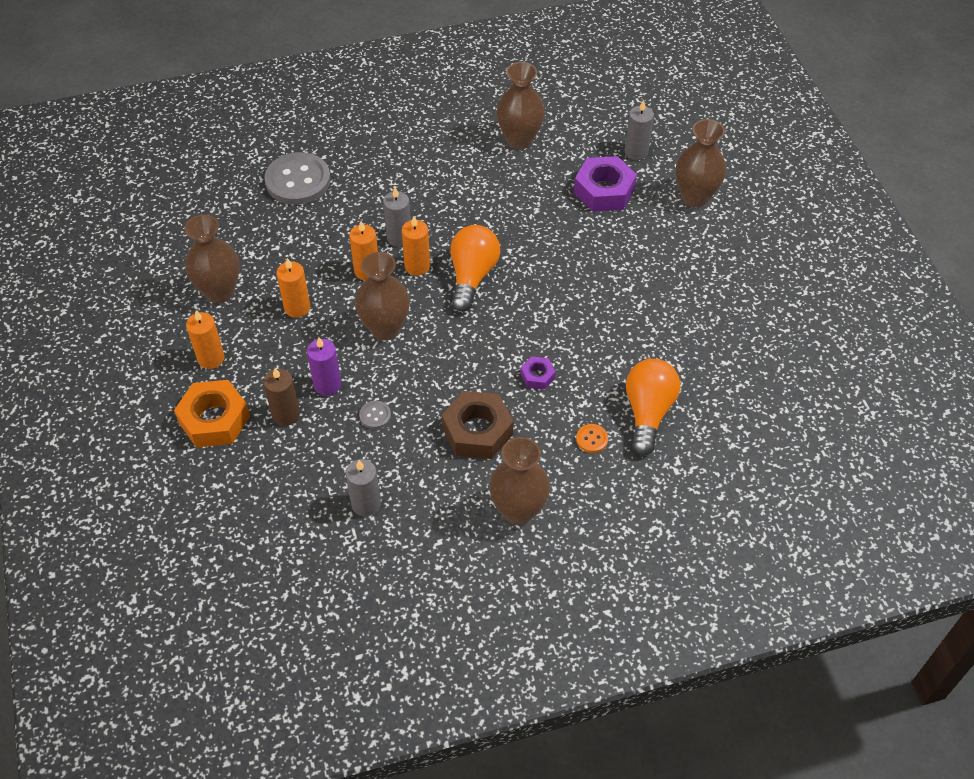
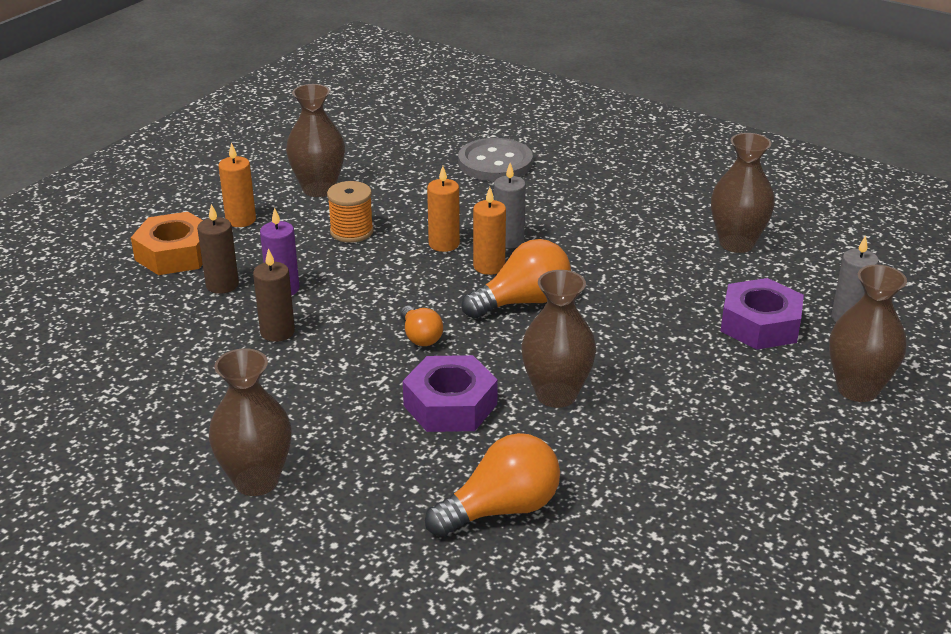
camera: 50 degrees right, 20 degrees down
orange candle [276,258,310,318] -> orange spool [327,181,374,243]
grey candle [346,459,381,516] -> none
brown vase [355,252,410,341] -> brown vase moved to [521,270,596,408]
grey button [359,401,391,429] -> brown candle [253,248,295,342]
brown nut [442,391,514,459] -> none
purple nut [521,356,556,390] -> purple nut [403,355,498,432], size x1.98
orange button [576,424,608,453] -> none
none -> orange light bulb [401,306,443,346]

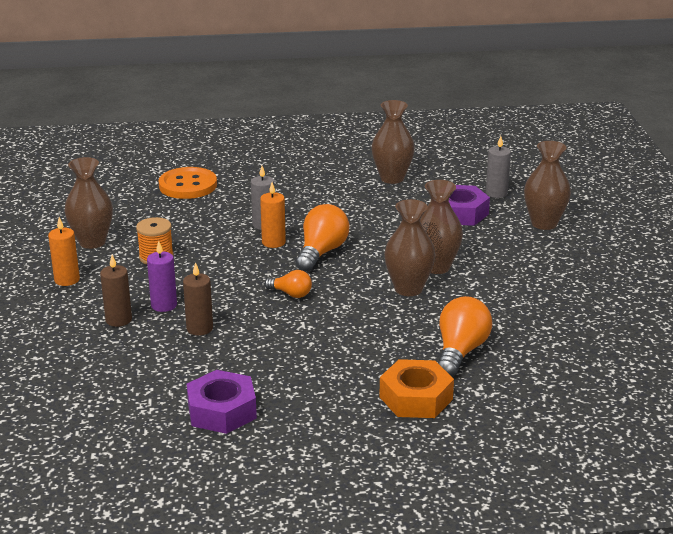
camera: 40 degrees left, 5 degrees down
orange nut [131,212,203,275] -> orange nut moved to [379,359,454,418]
brown vase [209,348,292,496] -> brown vase moved to [420,180,463,274]
purple nut [403,355,498,432] -> purple nut moved to [187,370,257,434]
orange candle [427,166,460,252] -> none
grey button [458,138,533,181] -> orange button [159,167,217,199]

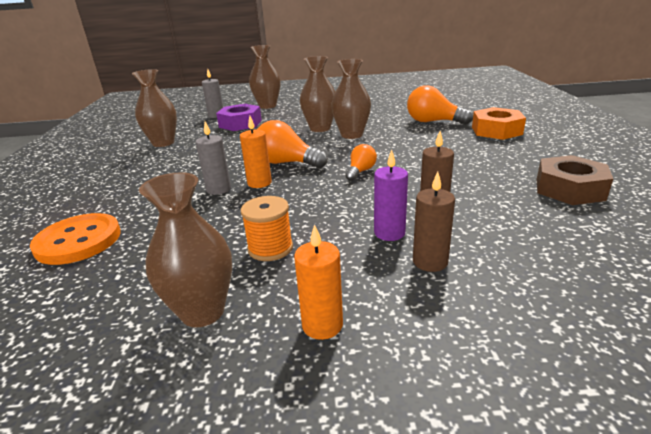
camera: 85 degrees left, 0 degrees up
purple nut [187,370,257,434] -> brown nut [537,155,613,205]

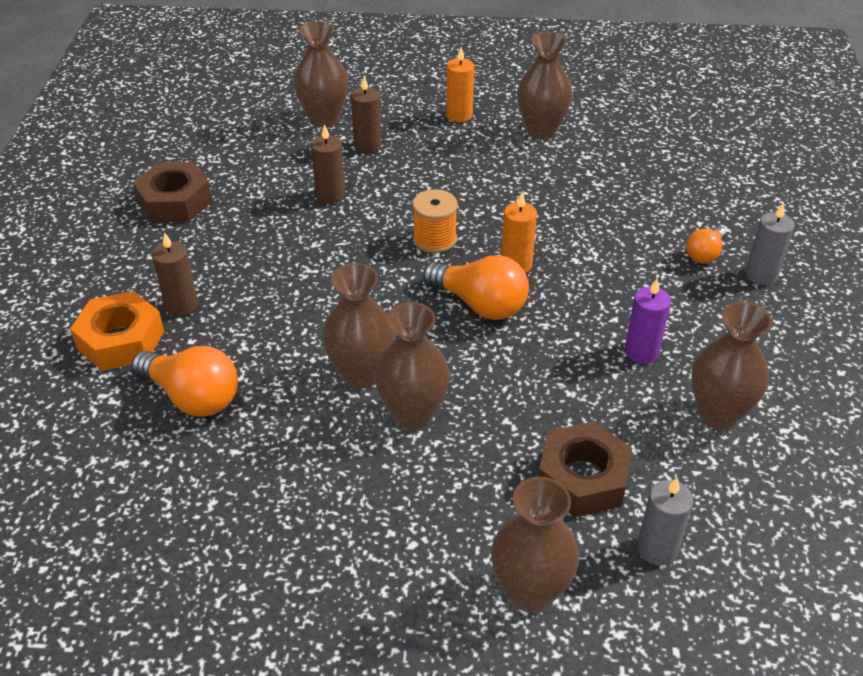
camera: 175 degrees left, 15 degrees up
orange button [30,213,121,265] -> none
grey candle [196,121,231,195] -> grey candle moved to [746,202,794,285]
purple nut [216,104,262,131] -> brown nut [538,422,632,517]
orange spool [241,196,293,261] -> orange spool moved to [413,189,458,253]
orange light bulb [345,144,377,181] -> orange light bulb moved to [686,226,726,263]
purple candle [374,150,408,241] -> purple candle moved to [625,279,671,364]
none -> brown candle [152,232,198,316]
none -> brown vase [294,21,348,128]

